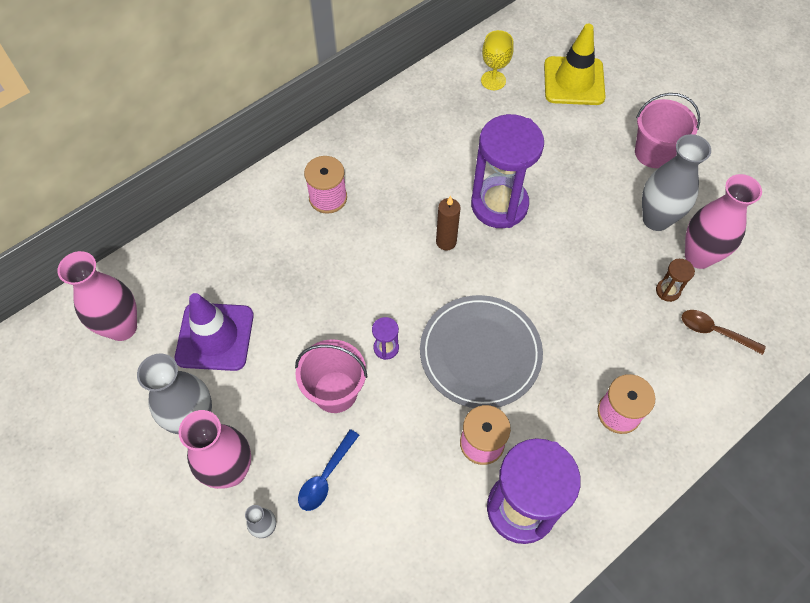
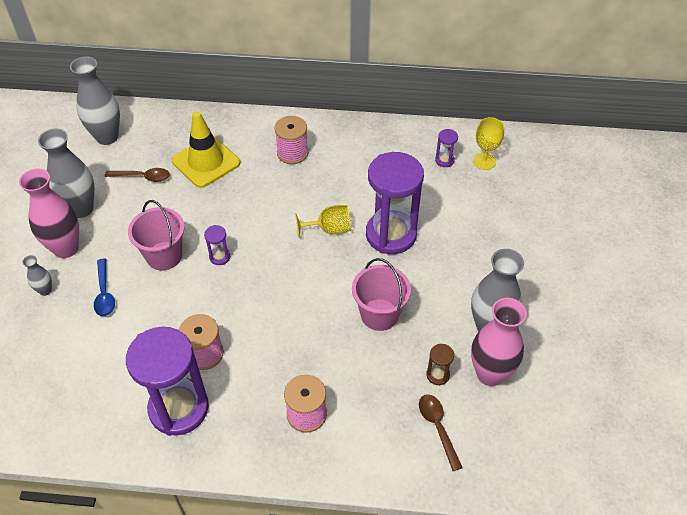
camera: 45 degrees right, 10 degrees down
pink vase [58,251,137,341] -> grey vase [70,56,120,145]
purple traffic cone [175,293,254,371] -> brown spoon [105,168,170,182]
blue spoon [298,429,359,511] -> blue spoon turned 90 degrees counterclockwise [94,259,115,316]
grey plate [420,295,543,408] -> none
brown candle [436,196,461,251] -> yellow goblet [295,205,351,238]
yellow traffic cone [544,24,605,105] -> yellow traffic cone moved to [172,111,240,188]
pink bucket [635,93,700,168] -> pink bucket moved to [352,258,411,331]
none -> purple hourglass [435,129,458,167]

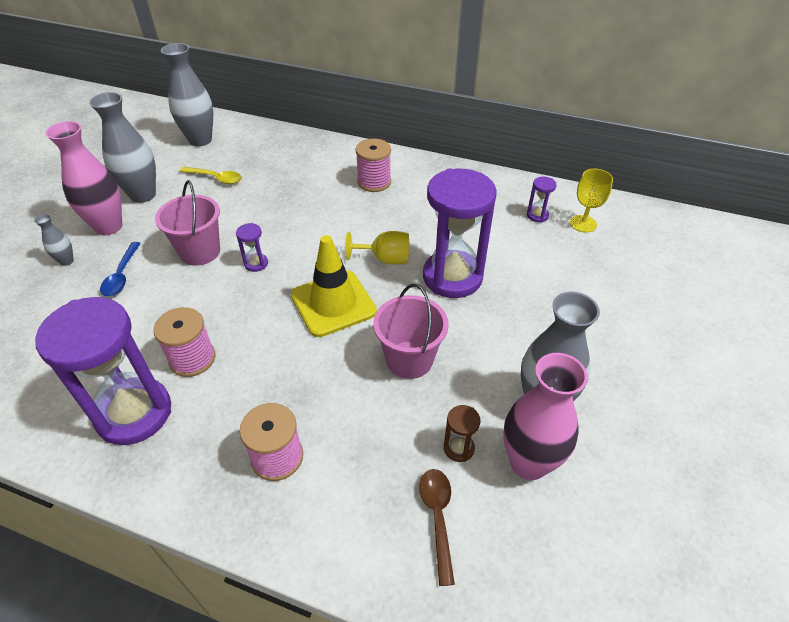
camera: 15 degrees right, 5 degrees down
brown spoon [105,168,170,182] -> yellow spoon [180,167,242,184]
yellow traffic cone [172,111,240,188] -> yellow traffic cone moved to [291,235,377,337]

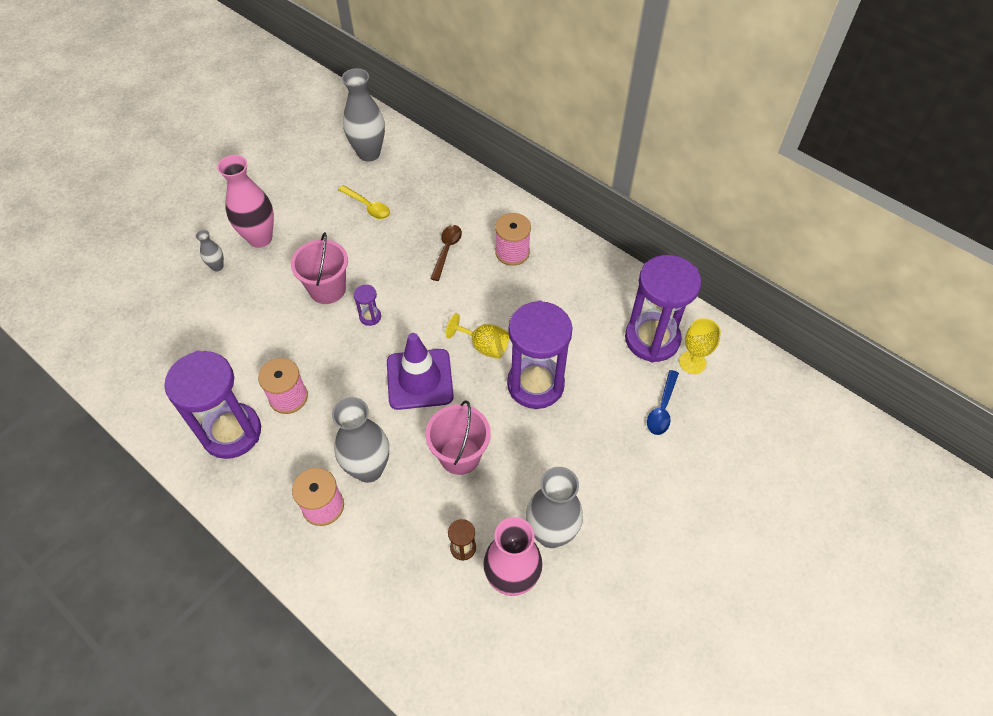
camera: 20 degrees right, 10 degrees up
grey vase [89,92,156,203] -> grey vase moved to [332,397,389,483]
blue spoon [100,242,141,297] -> blue spoon moved to [647,370,679,435]
yellow traffic cone [291,235,377,337] -> purple traffic cone [387,333,454,410]
brown spoon [420,469,455,586] -> brown spoon moved to [430,225,462,281]
purple hourglass [527,176,557,223] -> purple hourglass [625,255,701,362], size x2.48

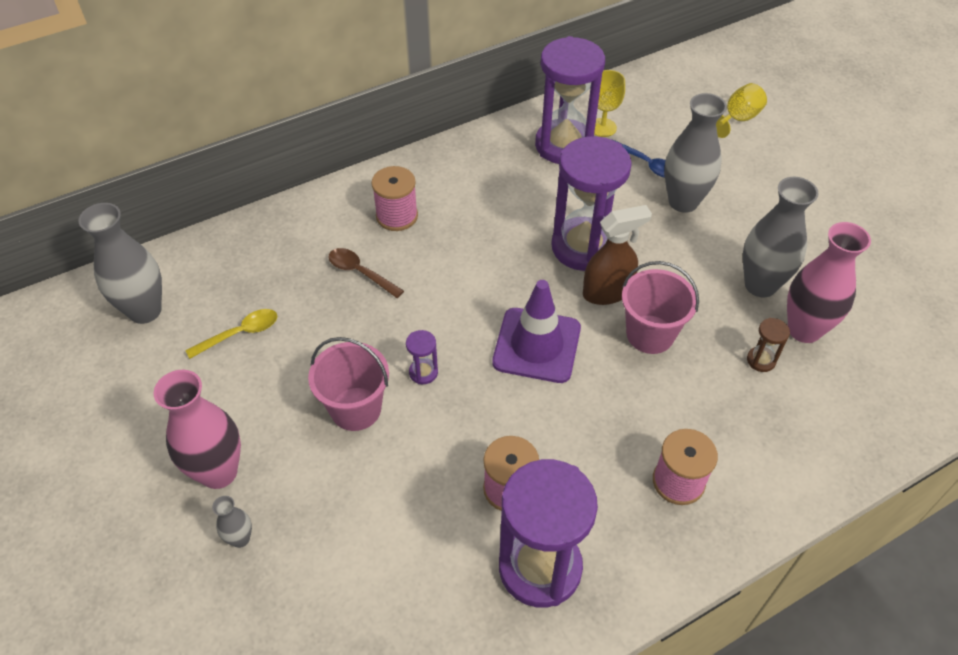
camera: 70 degrees left, 5 degrees down
grey vase [332,397,389,483] -> grey vase moved to [664,93,727,213]
yellow goblet [446,313,509,359] -> yellow goblet moved to [716,83,767,138]
none -> brown spray bottle [583,205,652,305]

